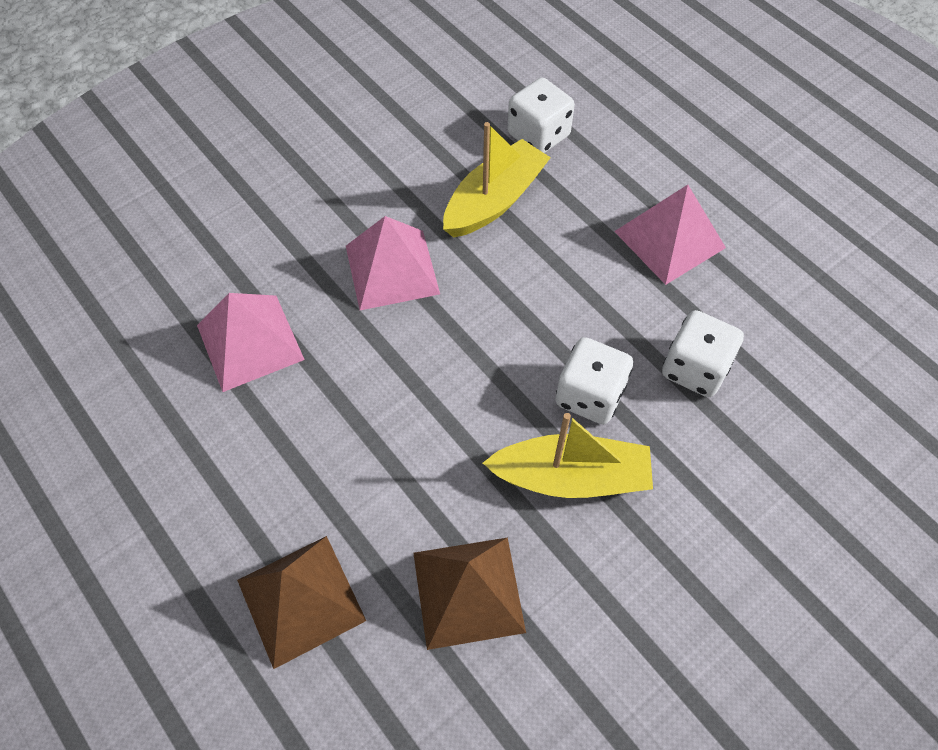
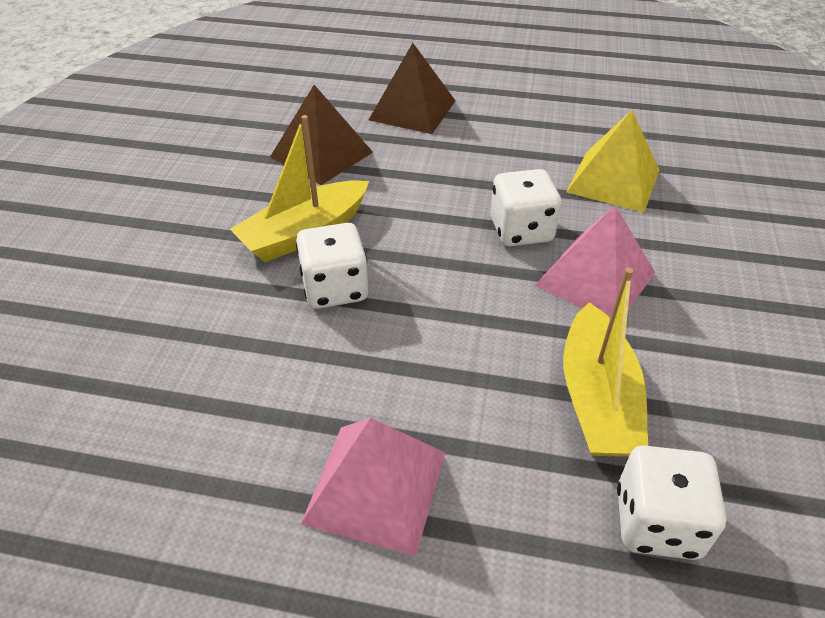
camera: 140 degrees right, 15 degrees down
pink pyramid [197,293,305,392] -> yellow pyramid [567,110,660,212]
white dice [662,310,744,397] -> white dice moved to [490,169,561,246]

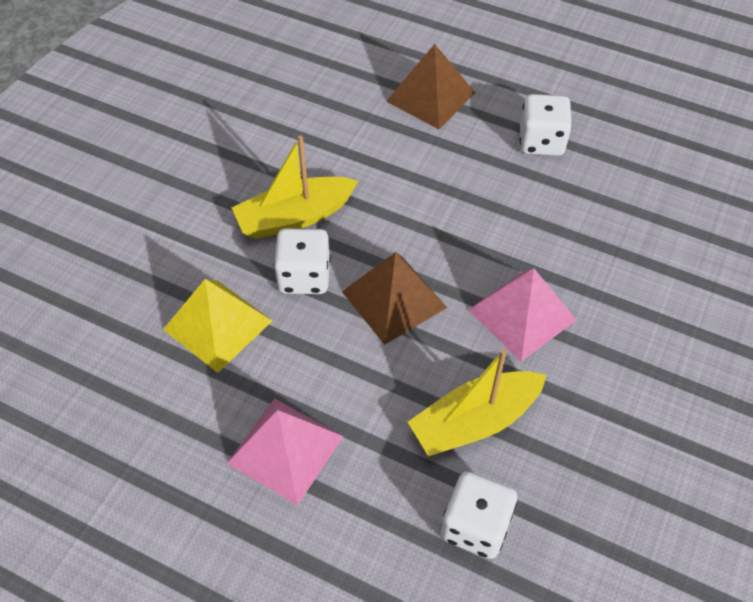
camera: 15 degrees right, 10 degrees up
brown pyramid [270,85,373,185] -> brown pyramid moved to [342,252,447,345]
white dice [490,169,561,246] -> white dice moved to [520,94,572,156]
yellow boat [564,267,648,457] -> yellow boat turned 45 degrees clockwise [408,349,547,456]
yellow pyramid [567,110,660,212] -> yellow pyramid moved to [163,279,272,373]

